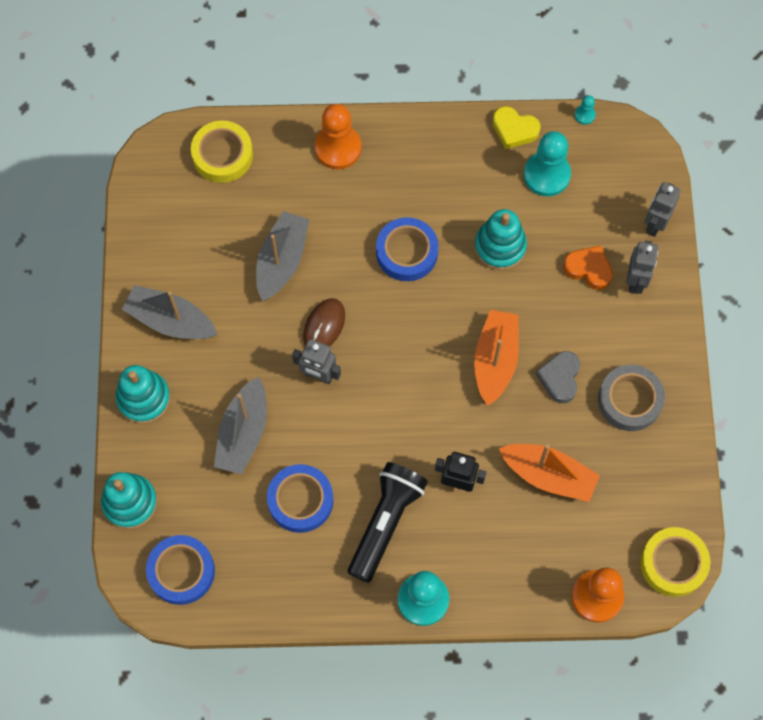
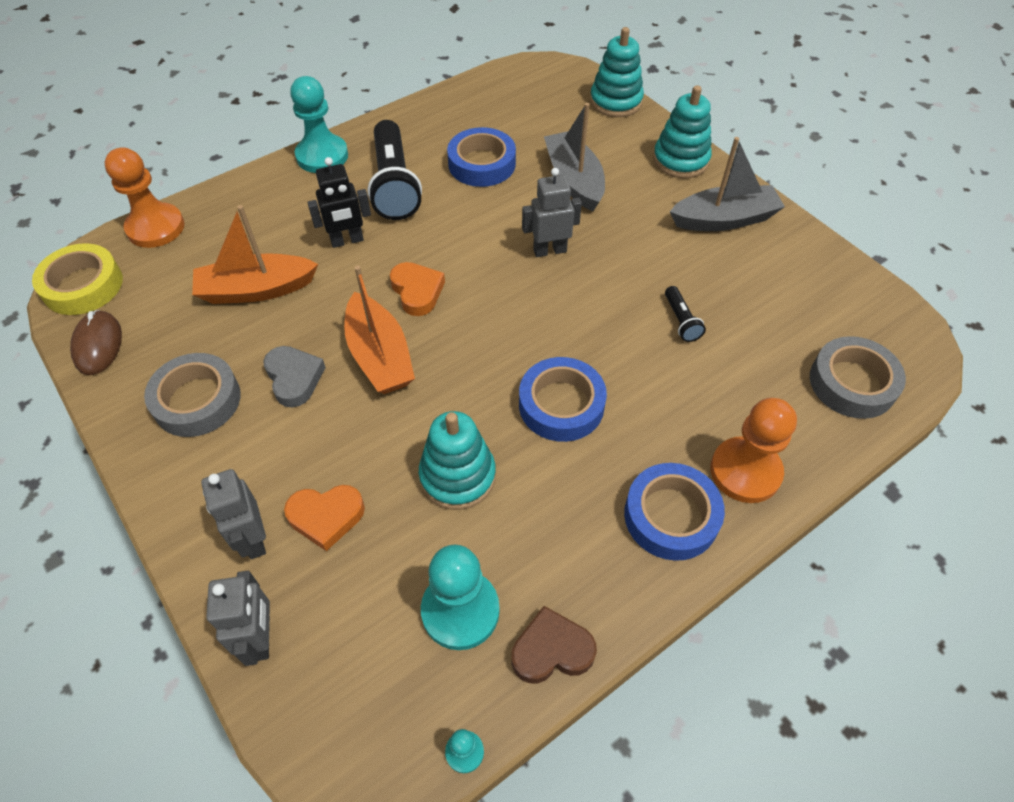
camera: 145 degrees right, 15 degrees down
blue tape [146,535,215,605] -> blue tape moved to [624,463,725,561]
yellow tape [191,120,253,183] -> grey tape [810,336,906,419]
grey boat [256,211,309,301] -> black flashlight [665,286,706,342]
brown mouse [303,298,345,346] -> brown mouse moved to [70,310,122,375]
yellow heart [492,106,541,149] -> brown heart [511,606,597,684]
none -> orange heart [390,262,445,316]

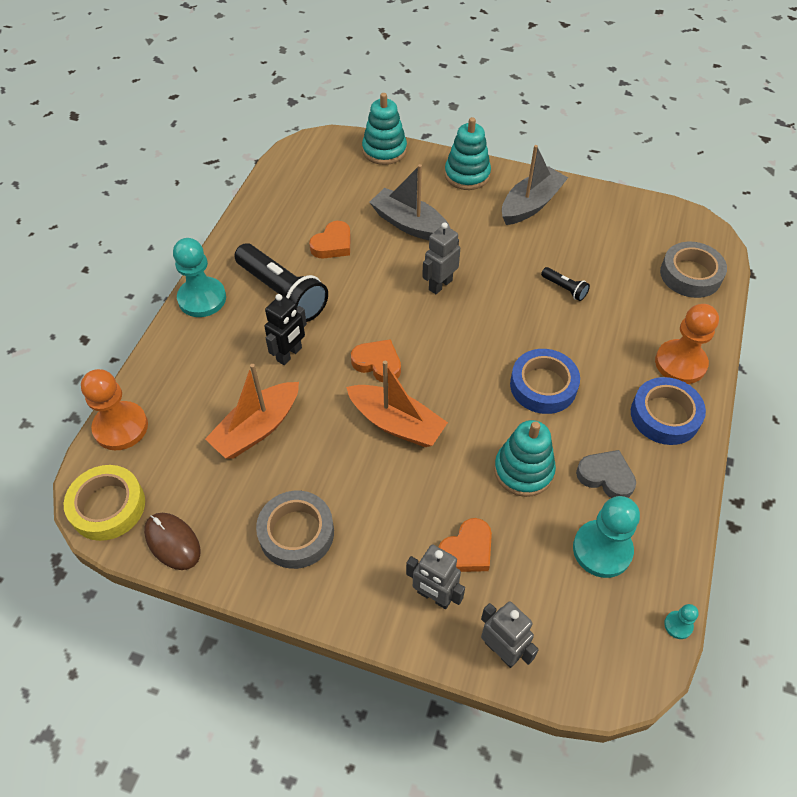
camera: 35 degrees left, 0 degrees up
grey heart [263,346,326,407] -> grey heart moved to [576,450,636,498]
blue tape [447,127,516,187] -> orange heart [309,221,351,258]
brown heart [511,606,597,684] -> none

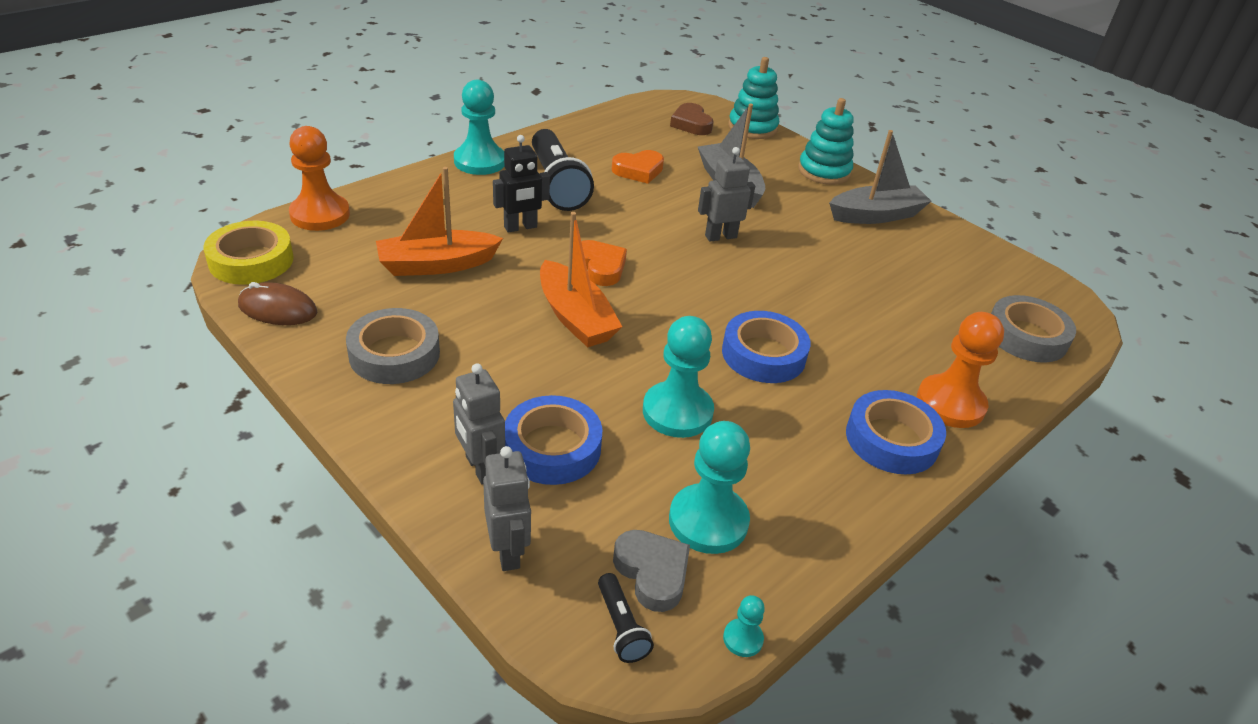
camera: 25 degrees right, 15 degrees down
brown mouse [144,513,200,570] -> brown mouse turned 60 degrees counterclockwise [238,282,317,325]
orange heart [439,518,492,572] -> blue tape [505,395,602,485]
turquoise stacking toy [494,420,556,497] -> turquoise pawn [643,316,714,438]
black flashlight [541,267,590,301] -> black flashlight moved to [598,573,654,663]
grey heart [576,450,636,498] -> grey heart moved to [613,530,690,612]
none -> brown heart [670,103,714,135]

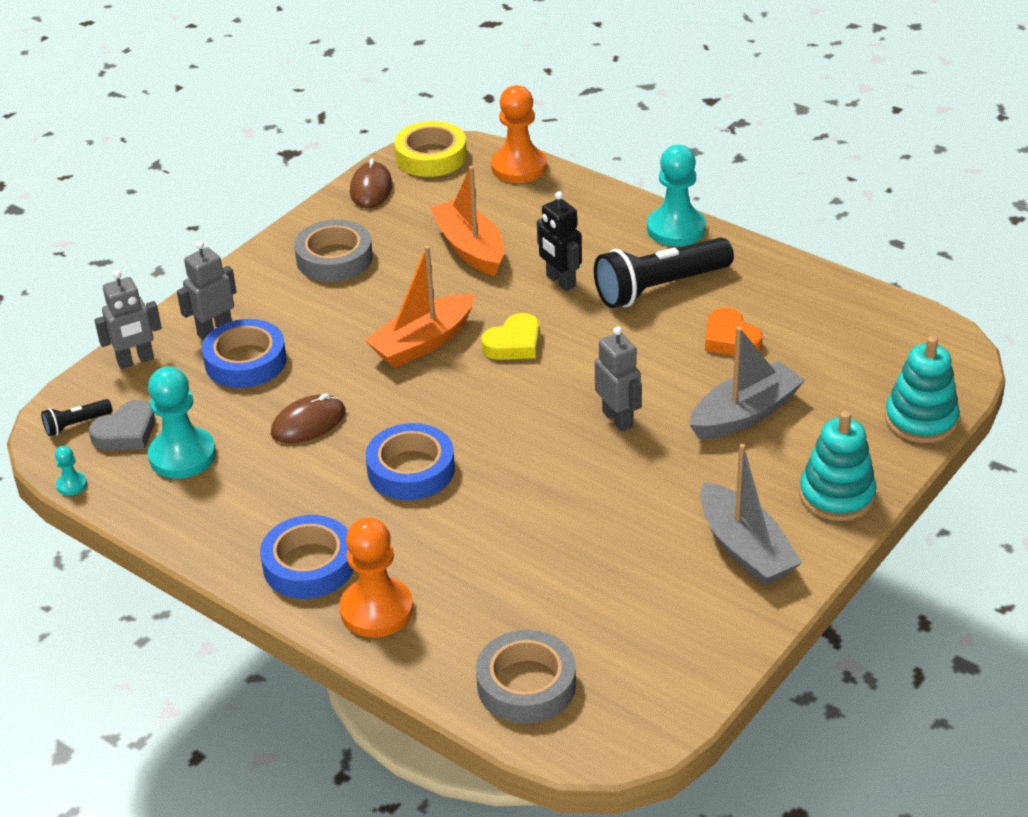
camera: 85 degrees right, 0 degrees up
orange heart [581,240,627,286] -> yellow heart [481,313,540,360]
turquoise pawn [643,316,714,438] -> brown mouse [271,393,346,443]
brown heart [670,103,714,135] -> none

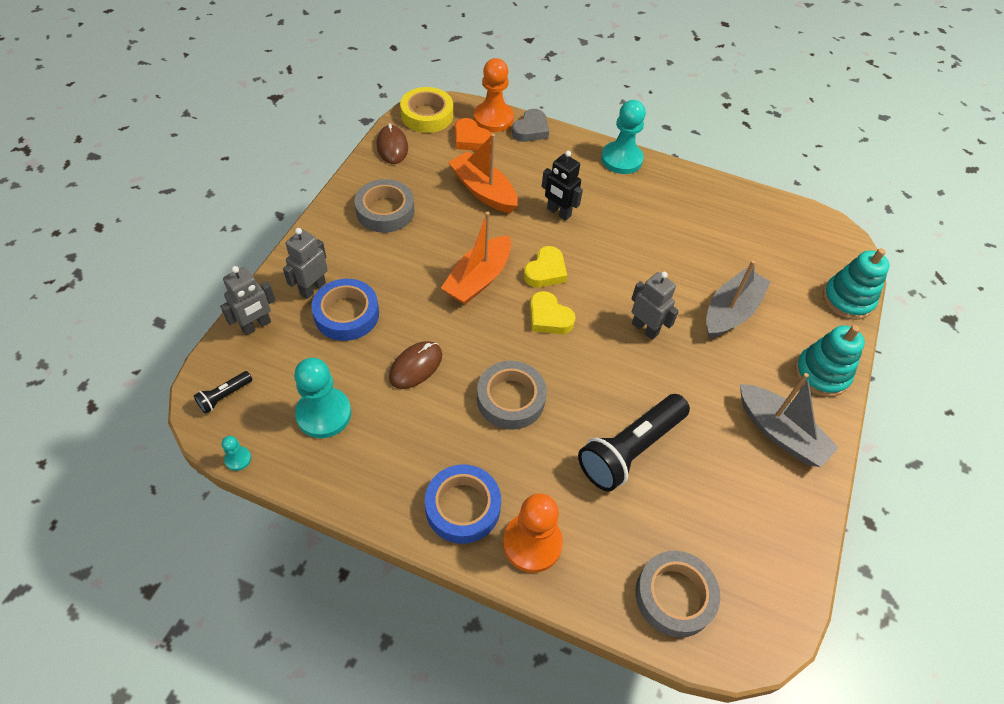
camera: 20 degrees left, 15 degrees up
grey heart [89,400,155,450] -> grey heart moved to [512,109,549,142]
blue tape [366,423,455,500] -> grey tape [477,361,547,430]
black flashlight [594,237,734,308] -> black flashlight moved to [578,394,690,491]
orange heart [705,308,763,356] -> orange heart moved to [455,118,492,151]
none -> yellow heart [530,291,576,334]

